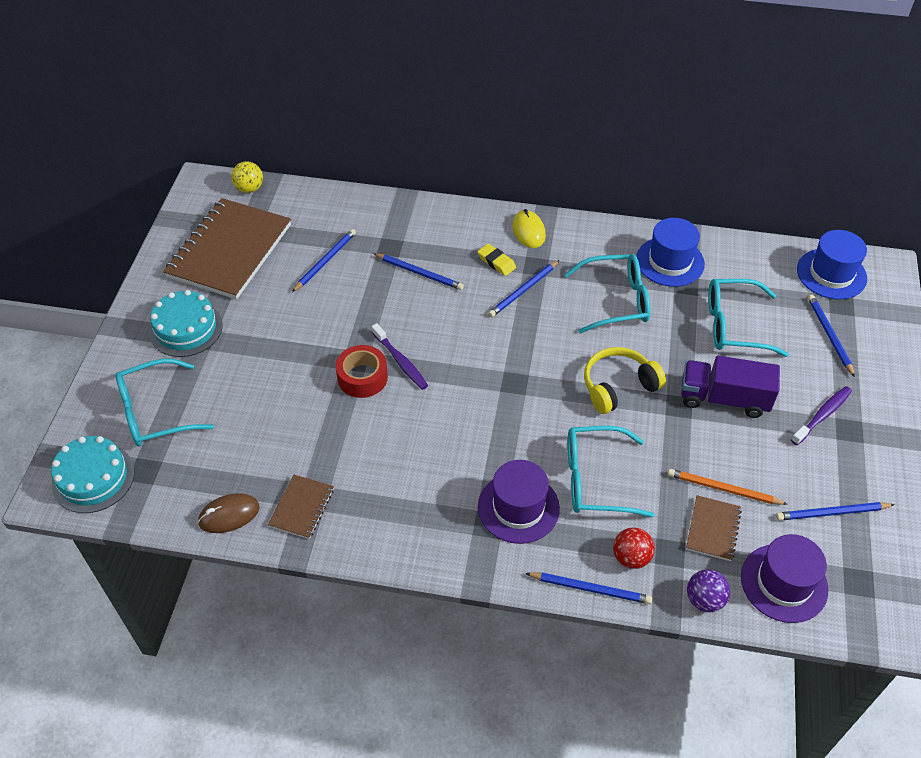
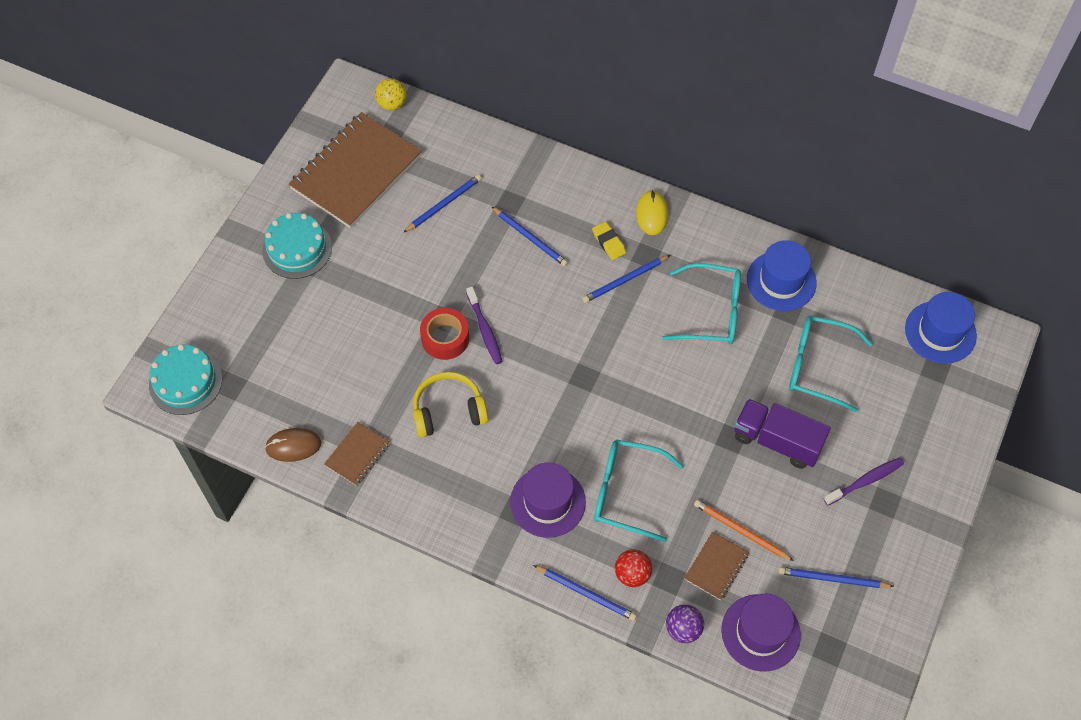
camera: 15 degrees right, 10 degrees up
turquoise glasses [115,358,214,447] -> none
yellow headphones [584,347,666,414] -> yellow headphones moved to [413,372,488,438]
blue pencil [808,295,855,377] -> none

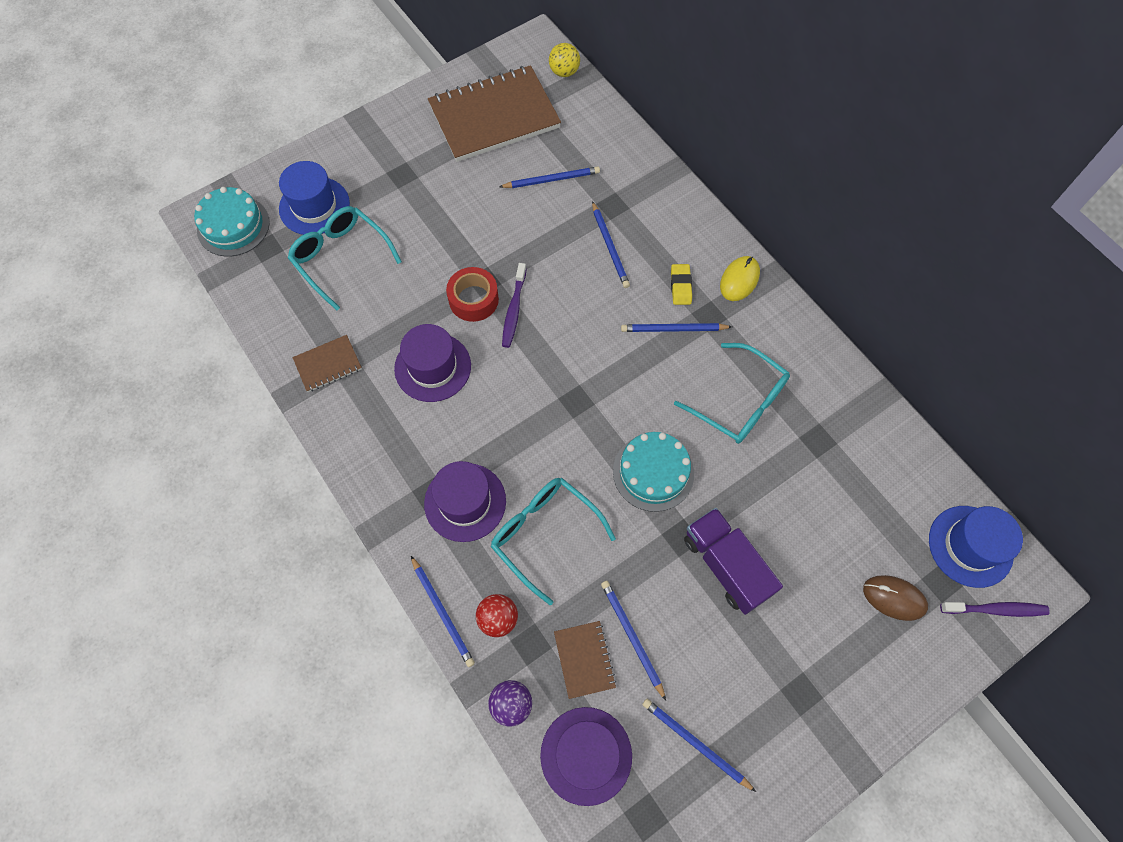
camera: 30 degrees right, 5 degrees up
turquoise cake [262,213,332,279] -> turquoise cake moved to [613,432,694,512]
brown mouse [265,428,321,462] -> brown mouse moved to [863,575,928,621]
yellow headphones [413,372,488,438] -> purple hat [394,324,471,402]
brown notebook [684,531,749,600] -> brown notebook turned 75 degrees counterclockwise [554,621,616,699]
orange pencil [694,500,794,561] -> blue pencil [601,581,666,700]
blue hat [747,240,817,311] -> blue hat moved to [279,161,350,235]
turquoise glasses [789,316,873,413] -> turquoise glasses moved to [288,206,402,310]
purple toothbrush [824,458,904,505] -> purple toothbrush moved to [940,602,1050,617]

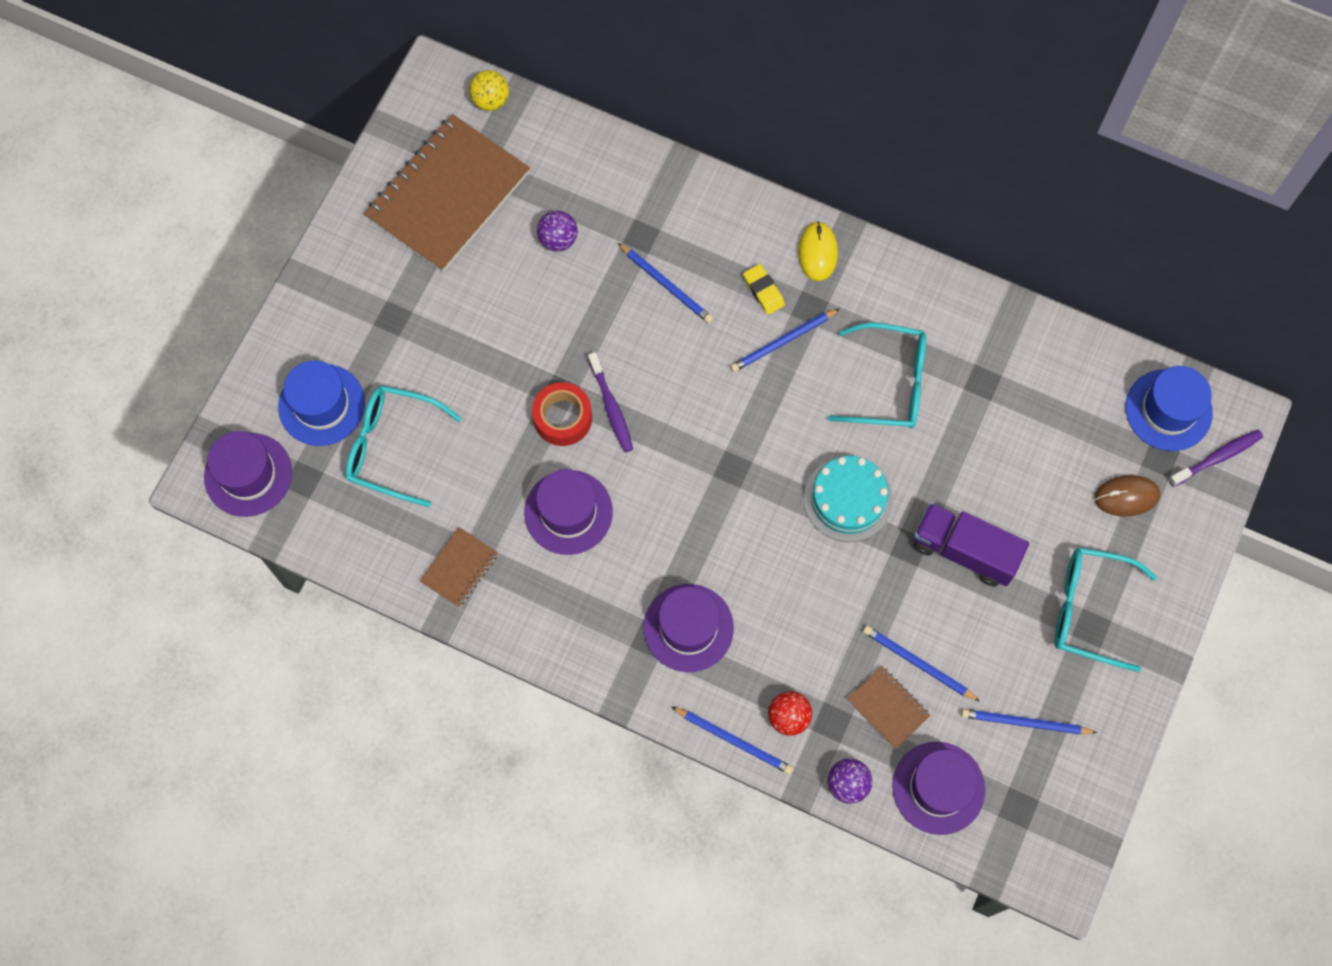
camera: 30 degrees left, 5 degrees up
turquoise cake [194,187,270,256] -> purple hat [204,431,292,517]
turquoise glasses [491,478,616,605] -> turquoise glasses moved to [1055,547,1157,672]
blue pencil [499,167,600,188] -> purple ball [537,211,578,252]

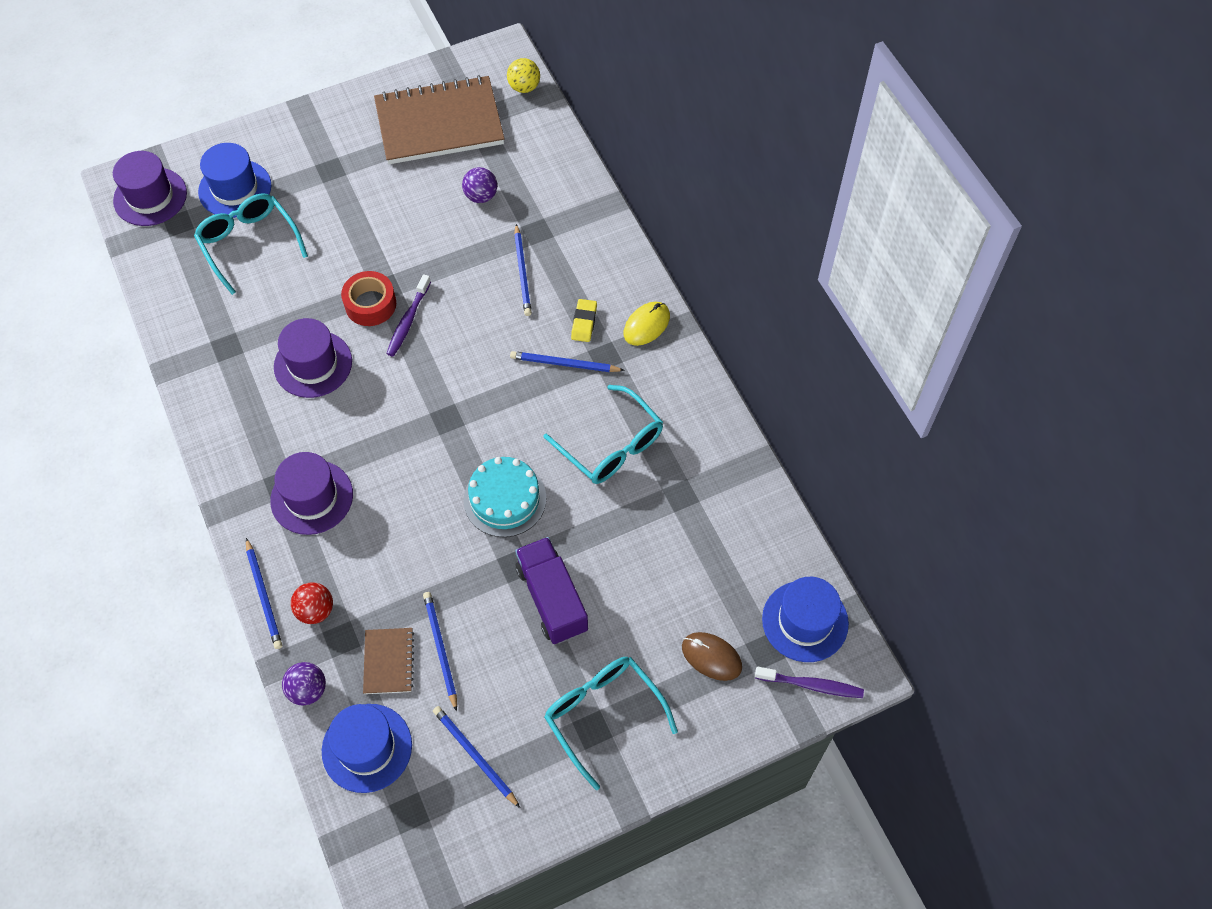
camera: 40 degrees right, 10 degrees down
brown notebook [420,527,498,608] -> none
purple hat [892,742,985,835] -> blue hat [322,704,412,793]

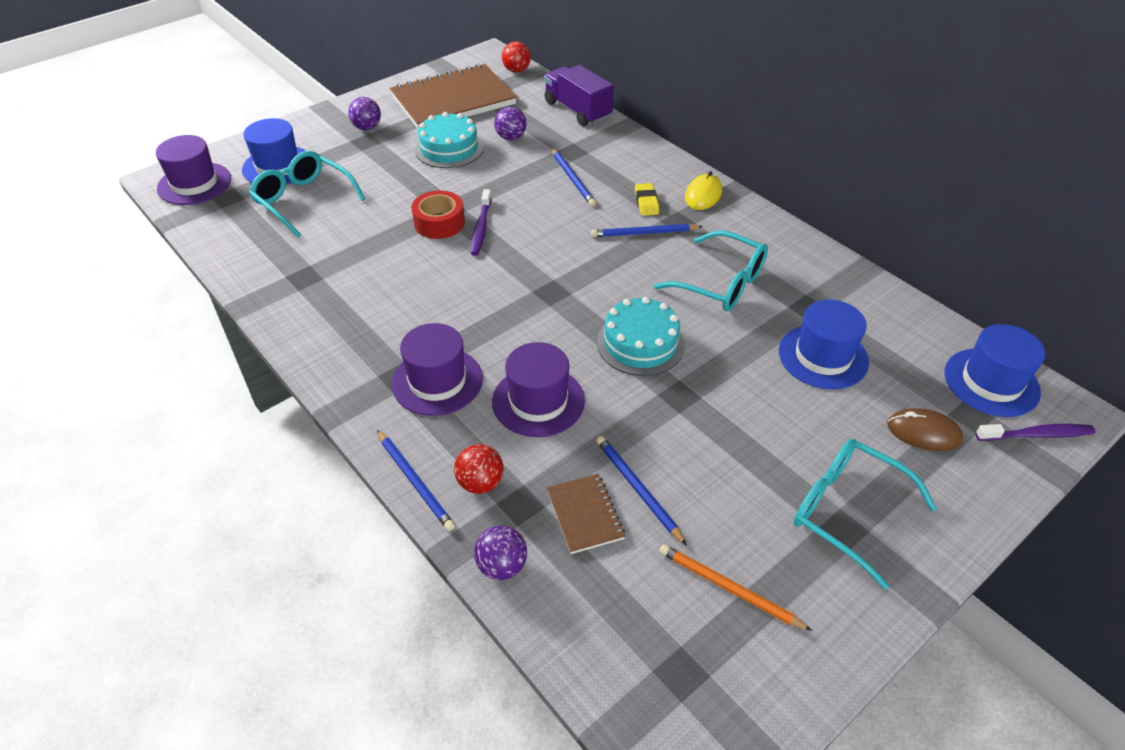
camera: 15 degrees left, 15 degrees down
purple hat [274,318,352,398] -> purple hat moved to [492,342,585,437]
blue hat [322,704,412,793] -> blue hat moved to [779,300,869,389]
blue pencil [433,706,520,808] -> orange pencil [659,544,812,631]
yellow ball [507,58,540,93] -> red ball [502,41,531,72]
purple truck [515,537,588,644] -> purple truck moved to [544,65,614,126]
none -> purple ball [348,97,381,130]
none -> turquoise cake [415,112,483,168]

